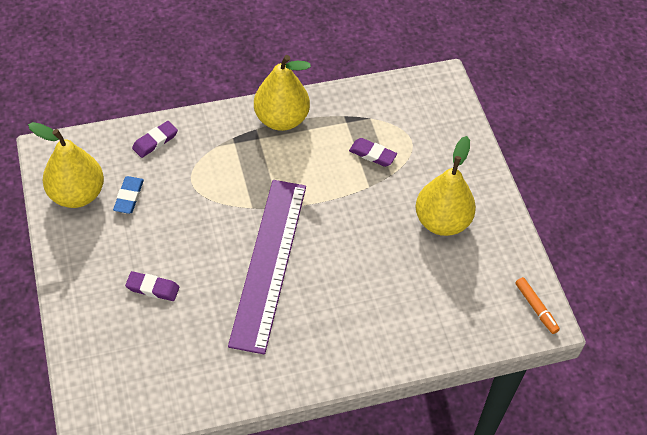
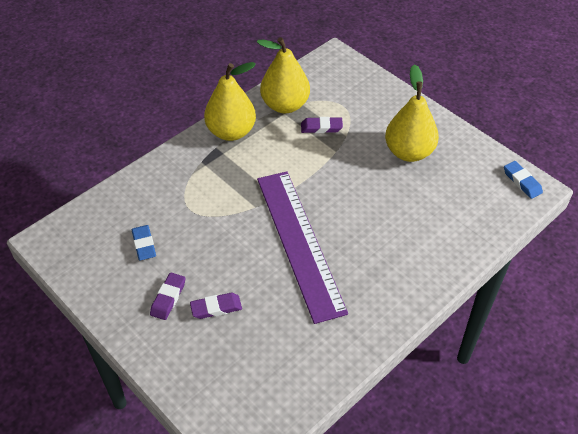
camera: 25 degrees left, 5 degrees down
yellow pear [28,122,104,208] -> yellow pear moved to [257,37,310,113]
purple eraser [132,121,178,158] -> purple eraser moved to [150,273,186,320]
orange marker [515,277,560,334] -> blue eraser [504,161,543,199]

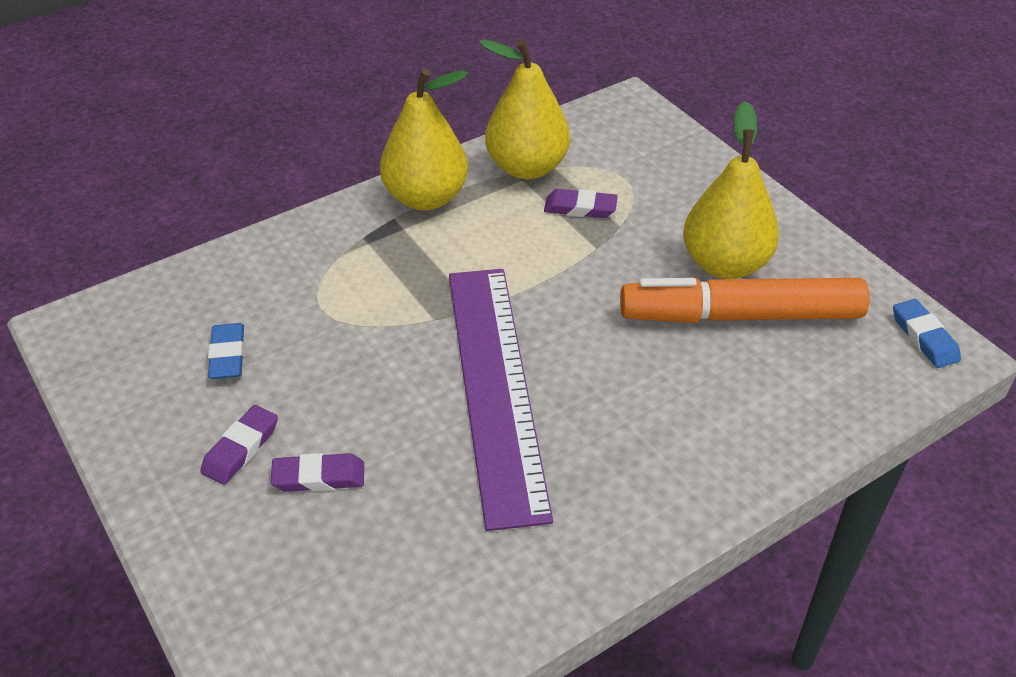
camera: 10 degrees right, 5 degrees down
none -> orange marker [620,277,870,323]

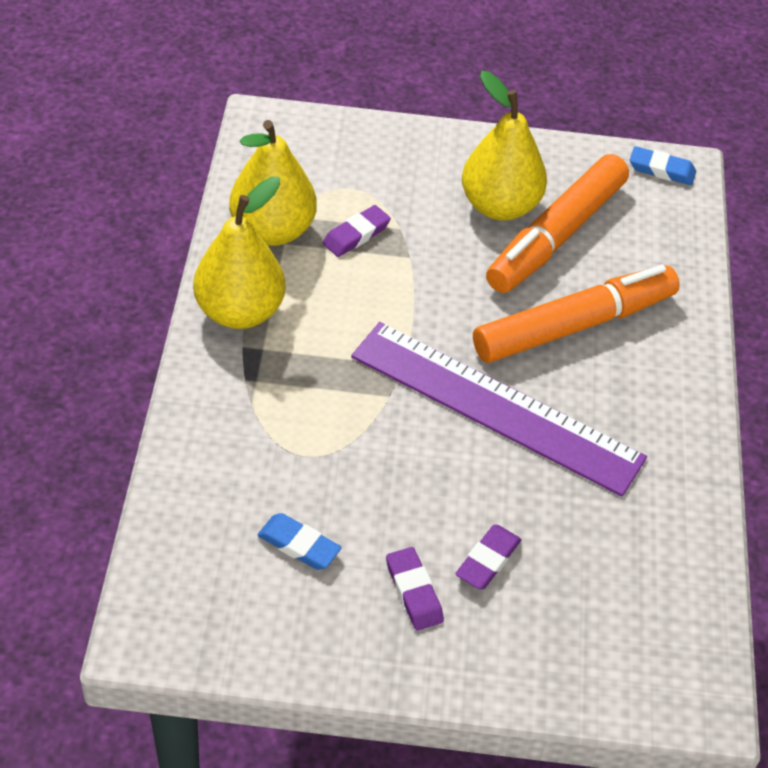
camera: 55 degrees left, 5 degrees up
none -> orange marker [473,265,680,363]

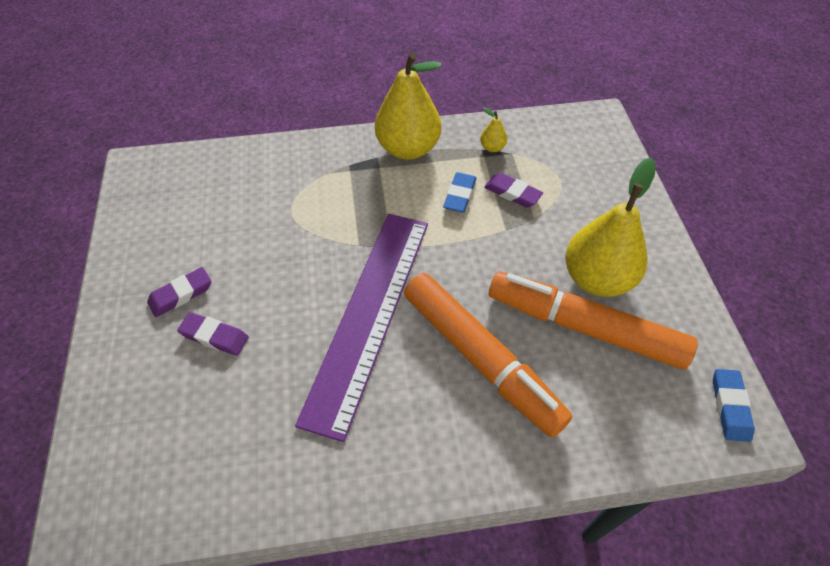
camera: 80 degrees right, 5 degrees up
yellow pear [229,120,317,246] -> yellow pear [480,107,507,152], size x0.41
blue eraser [258,513,342,570] -> blue eraser moved to [443,172,476,213]

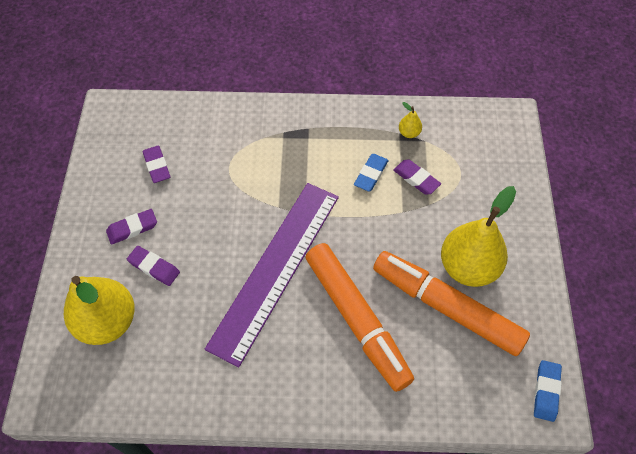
camera: 10 degrees right, 5 degrees up
yellow pear [375,52,442,160] -> yellow pear moved to [64,276,135,345]
none -> purple eraser [142,146,170,183]

